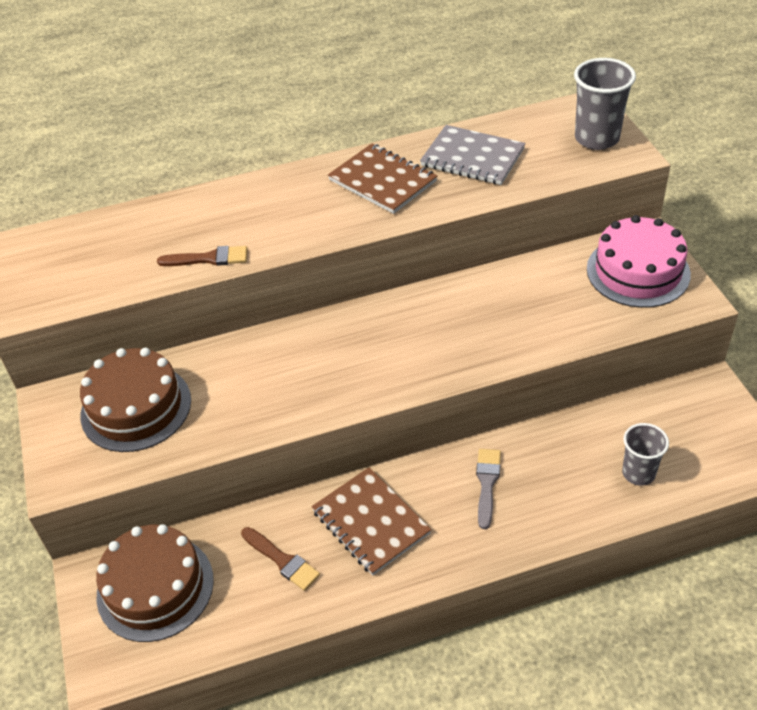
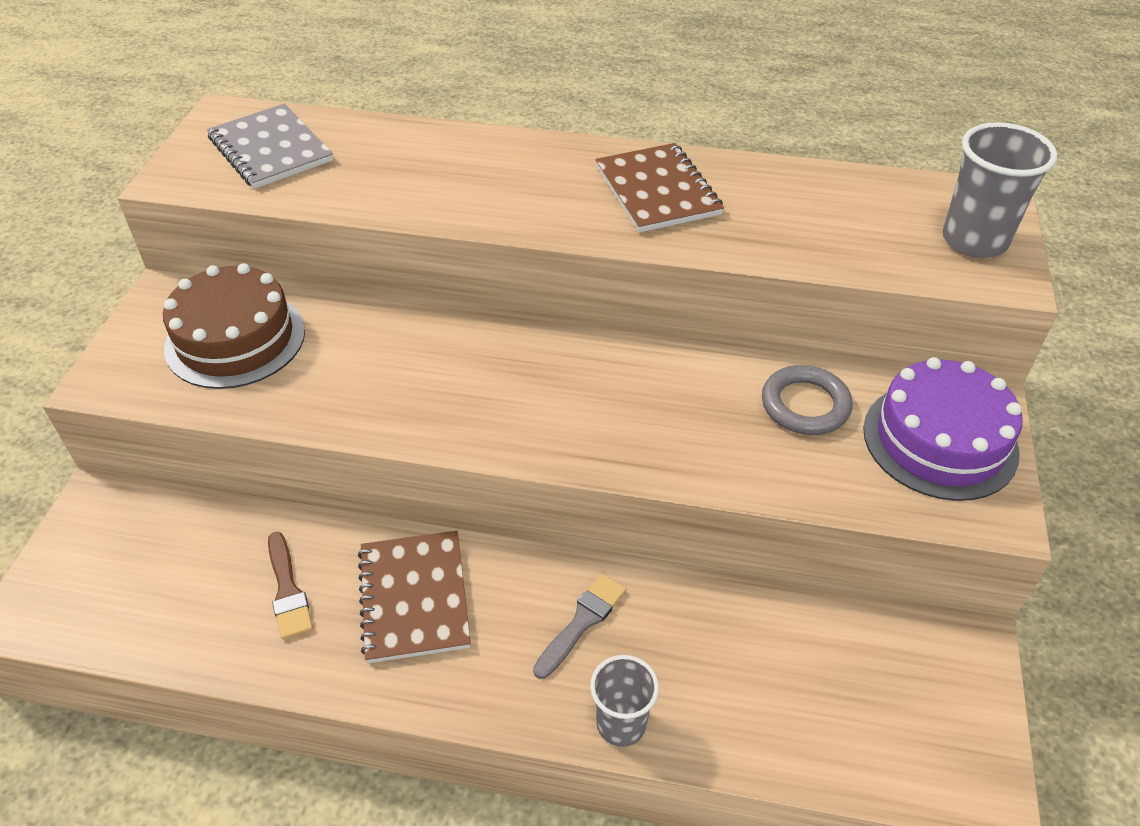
camera: 25 degrees right, 0 degrees up
brown cake [96,524,214,642] -> none
brown brush [157,246,248,266] -> none
grey notebook [420,125,525,185] -> grey notebook moved to [207,104,333,189]
pink cake [587,215,691,308] -> purple cake [863,357,1023,501]
grey cup [622,423,669,486] -> grey cup moved to [590,655,659,747]
none -> grey ring [762,365,852,435]

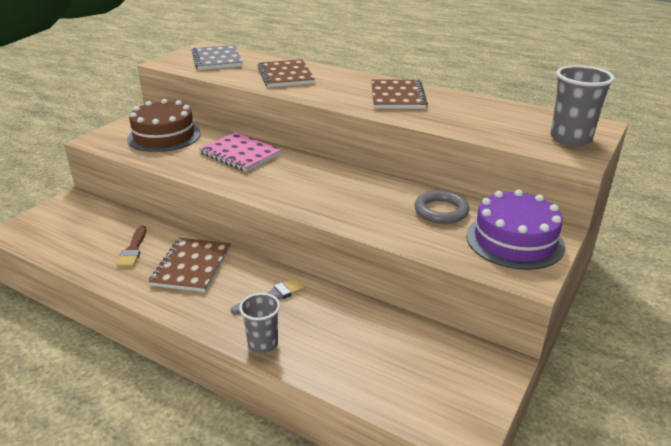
camera: 20 degrees right, 15 degrees down
none -> pink notebook [199,132,282,172]
none -> brown notebook [258,59,315,87]

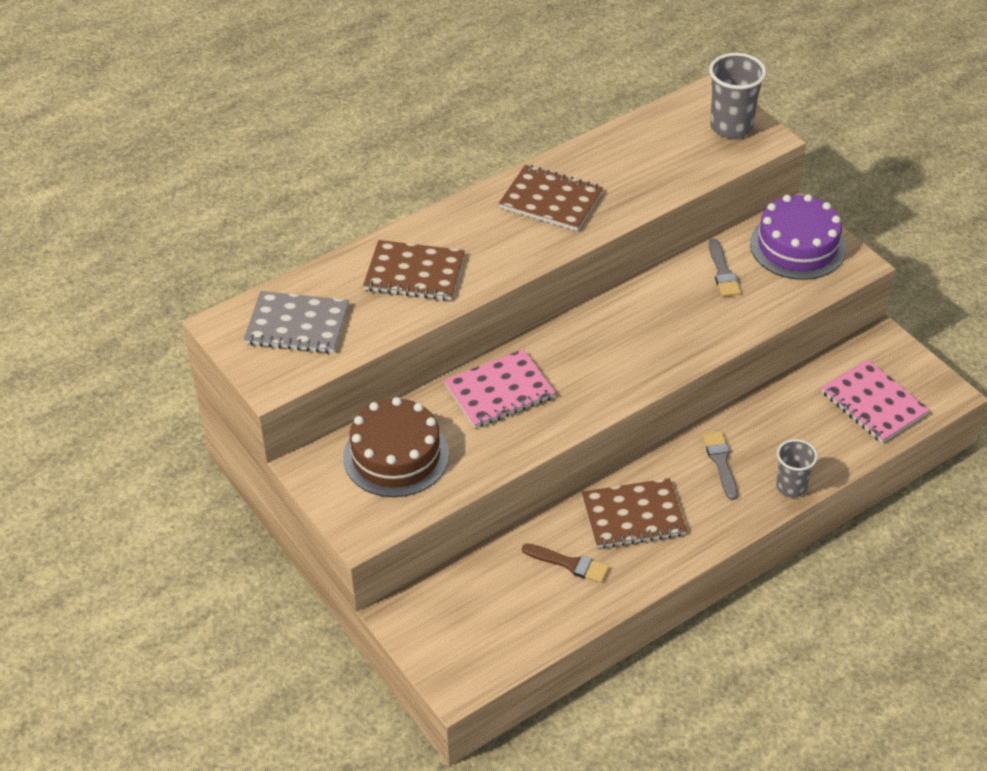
camera: 65 degrees left, 15 degrees up
brown notebook [149,238,231,292] -> brown notebook turned 45 degrees counterclockwise [582,478,687,549]
grey ring [414,190,469,224] -> grey brush [709,239,741,297]
none -> pink notebook [821,359,930,443]

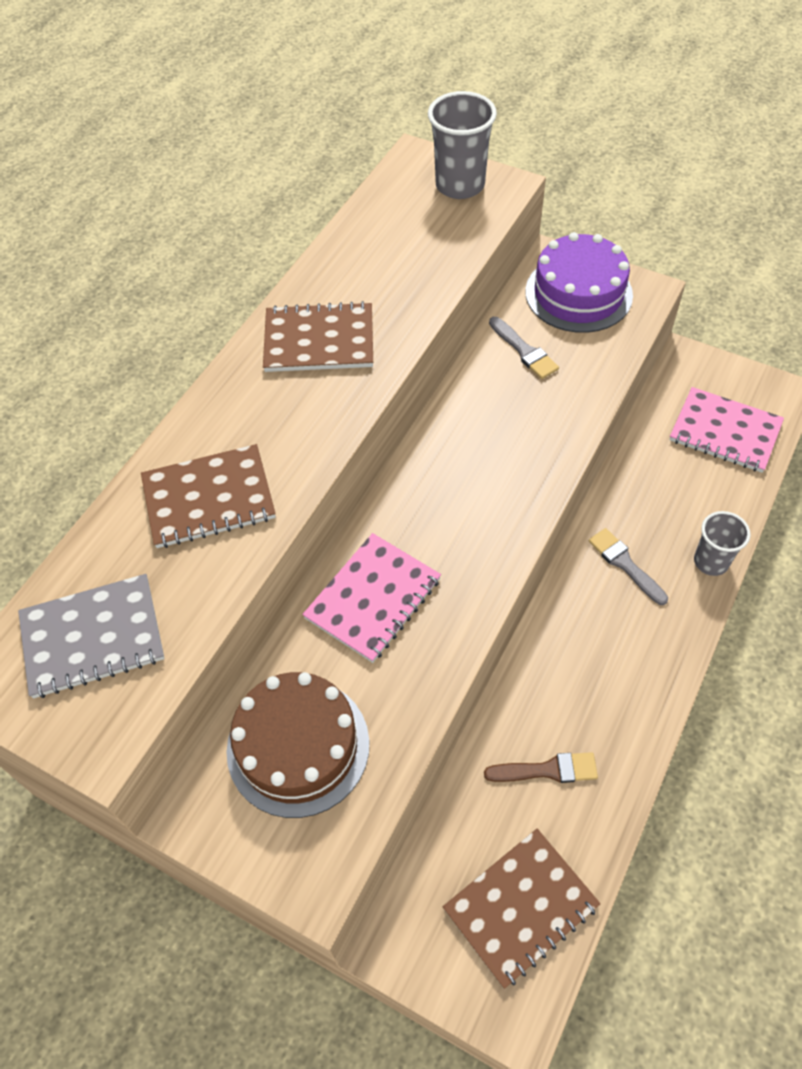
camera: 25 degrees left, 10 degrees up
brown notebook [582,478,687,549] -> brown notebook moved to [443,829,601,989]

